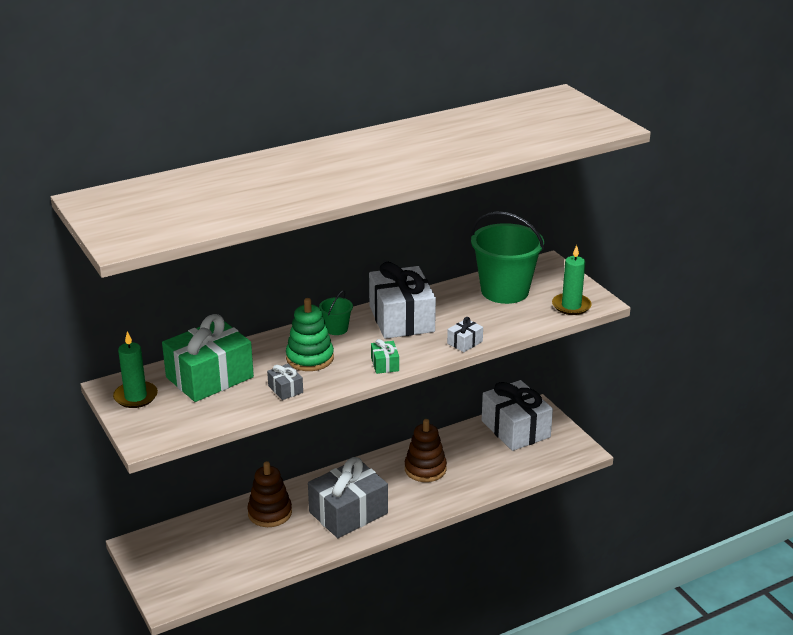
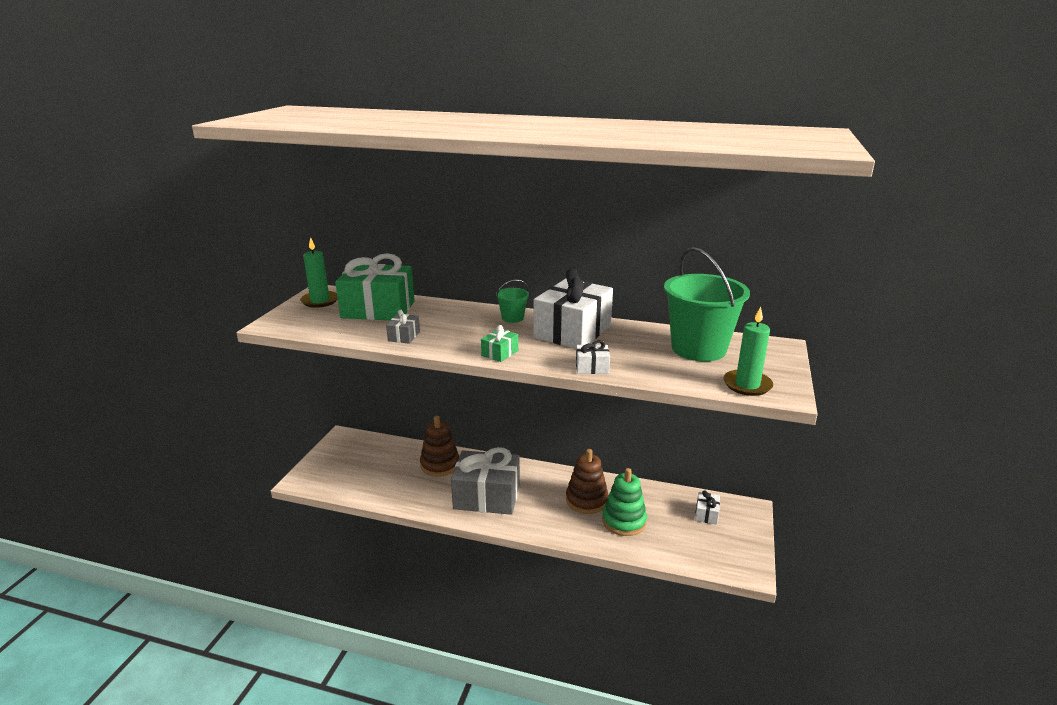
camera: 45 degrees right, 5 degrees down
green stacking toy [286,298,334,371] -> green stacking toy moved to [602,468,647,536]
white gift [482,380,553,451] -> white gift [695,490,720,525], size x0.43

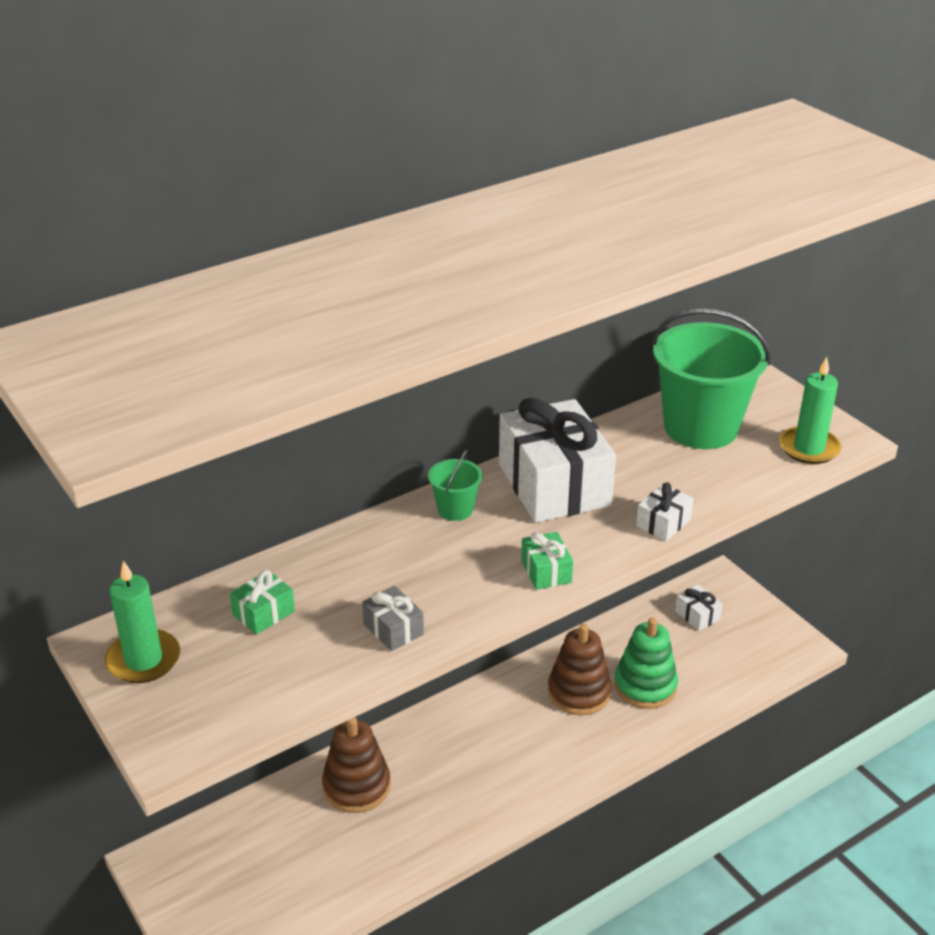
camera: 50 degrees left, 10 degrees up
green gift [335,253,415,320] -> green gift [230,570,295,635], size x0.43
grey gift [451,447,520,515] -> none

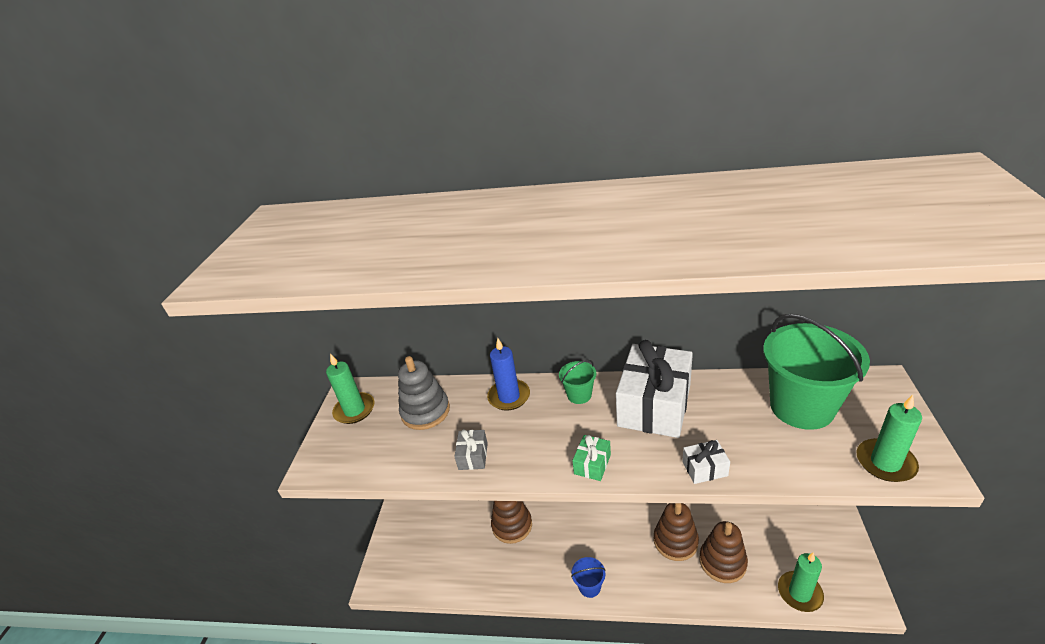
camera: 45 degrees right, 0 degrees up
green gift [230,570,295,635] -> grey stacking toy [398,356,450,430]
green stacking toy [614,618,678,709] -> brown stacking toy [699,521,748,583]
white gift [675,584,722,631] -> none
none -> blue candle [487,338,530,411]
none -> blue bucket [571,557,606,598]
none -> green candle [778,552,824,612]

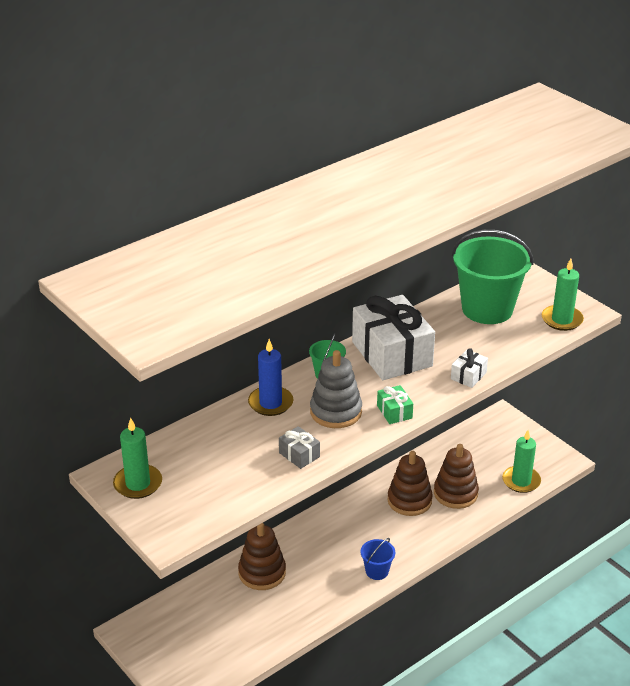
camera: 50 degrees left, 0 degrees up
grey stacking toy [398,356,450,430] -> grey stacking toy moved to [310,350,362,428]

